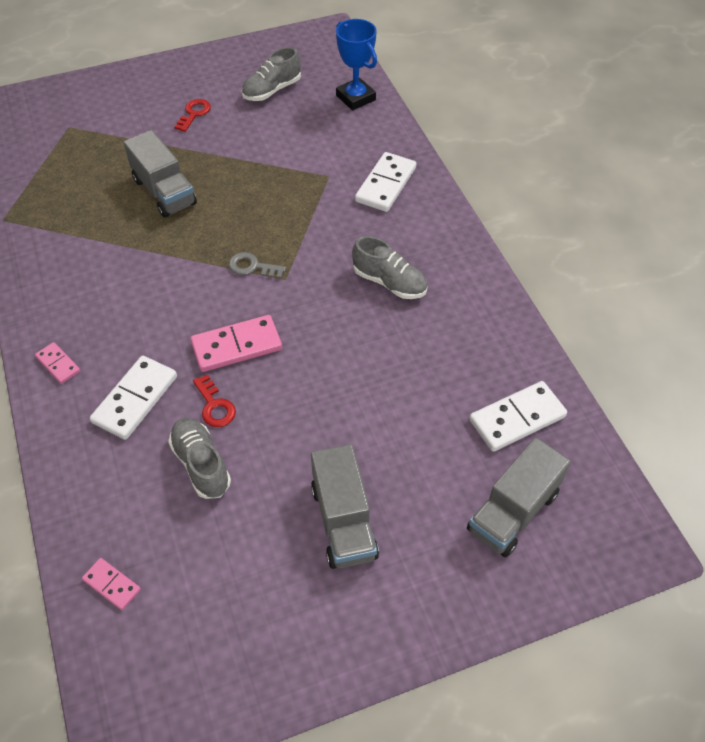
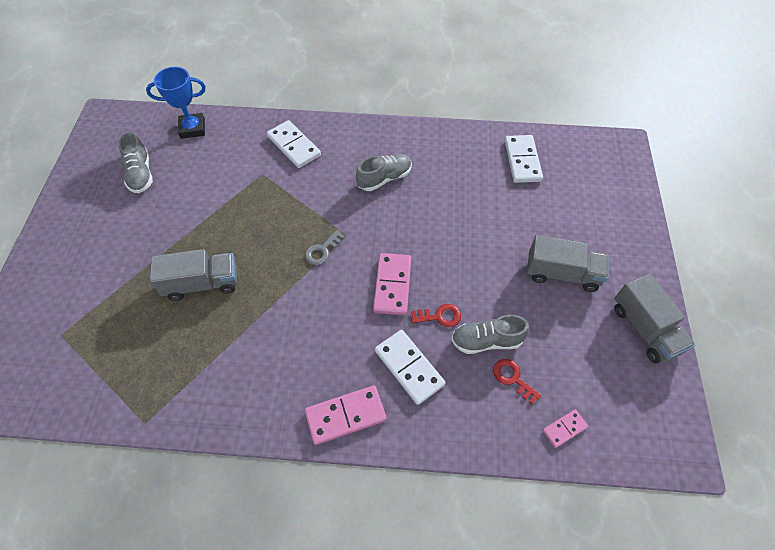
camera: 65 degrees left, 5 degrees up
pink domino [35,342,80,384] -> pink domino [305,385,387,445], size x1.82
red key [175,99,211,132] -> red key moved to [493,359,541,404]
grey truck [467,438,571,557] -> grey truck moved to [614,274,695,363]

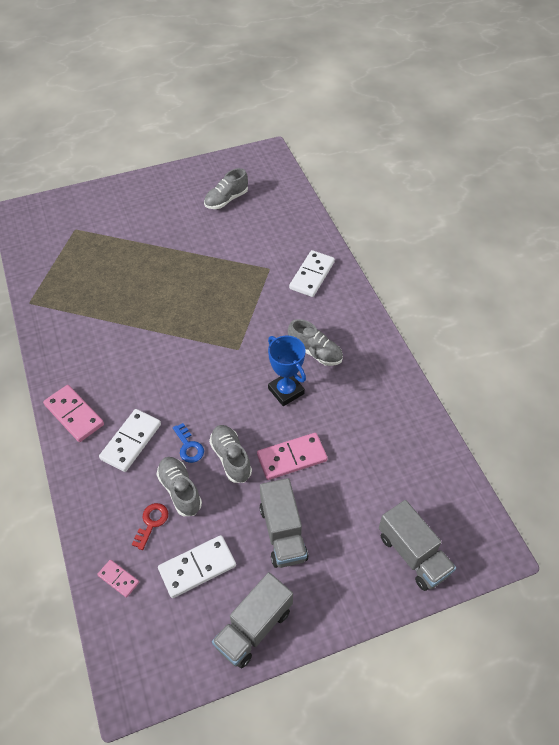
camera: 65 degrees right, 5 degrees down
blue trophy [146,67,206,139] -> blue trophy moved to [268,335,306,406]
grey truck [150,249,237,301] -> grey truck moved to [379,500,456,591]
grey key [305,230,345,265] -> none
pink domino [373,253,411,315] -> pink domino moved to [257,433,327,480]
red key [411,304,461,327] -> blue key [173,423,204,463]
white domino [505,135,543,183] -> white domino moved to [158,535,236,598]
none -> grey shoe [209,425,252,483]

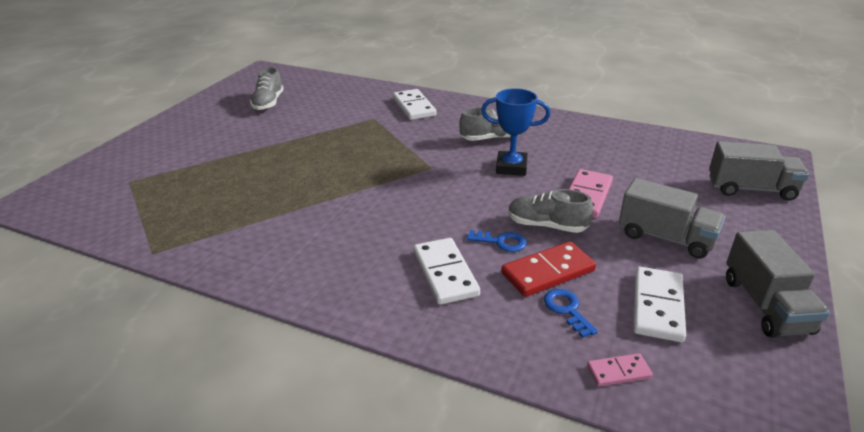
camera: 45 degrees left, 20 degrees down
pink domino [43,385,104,442] -> none
red key [132,503,168,550] -> blue key [544,289,598,338]
grey shoe [156,457,202,516] -> red domino [501,241,596,297]

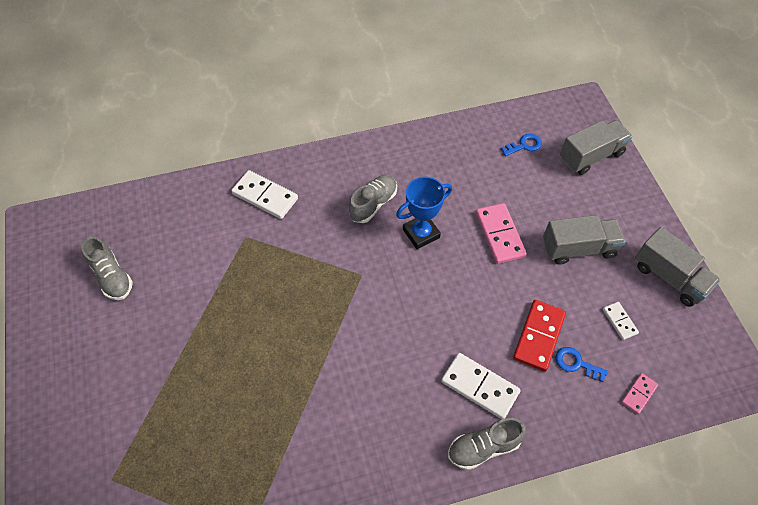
camera: 40 degrees left, 25 degrees up
blue key [466,230,527,252] -> blue key moved to [501,134,542,156]
grey shoe [508,189,593,233] -> grey shoe moved to [448,418,526,470]
white domino [633,267,686,342] -> white domino [603,302,639,340], size x0.55

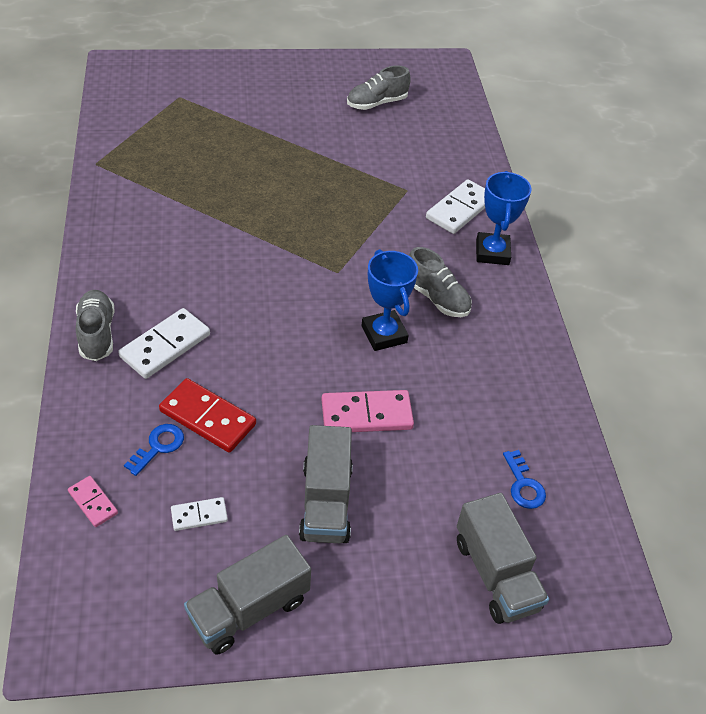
camera: 95 degrees right, 10 degrees down
none -> blue trophy [476,171,532,265]

